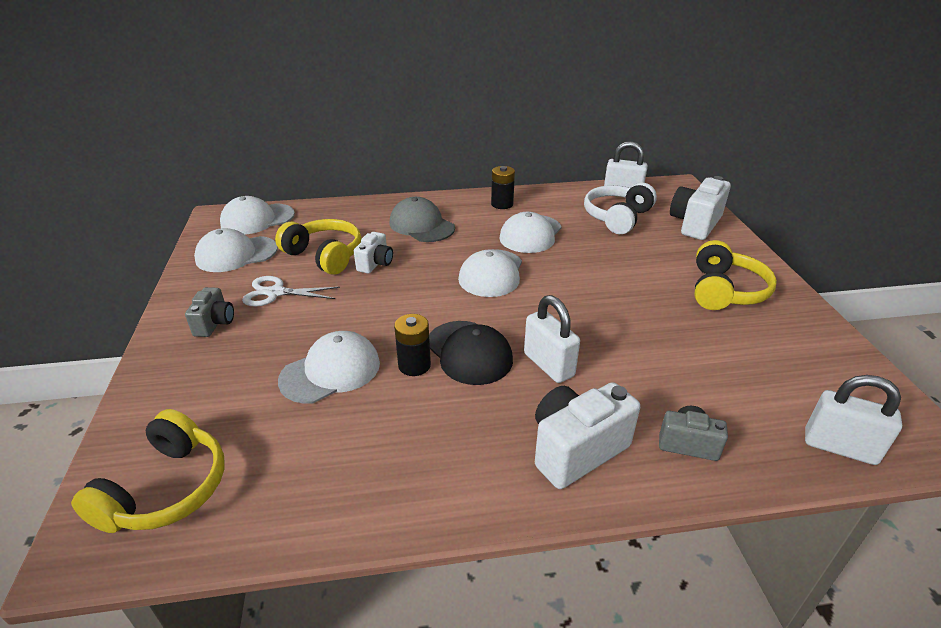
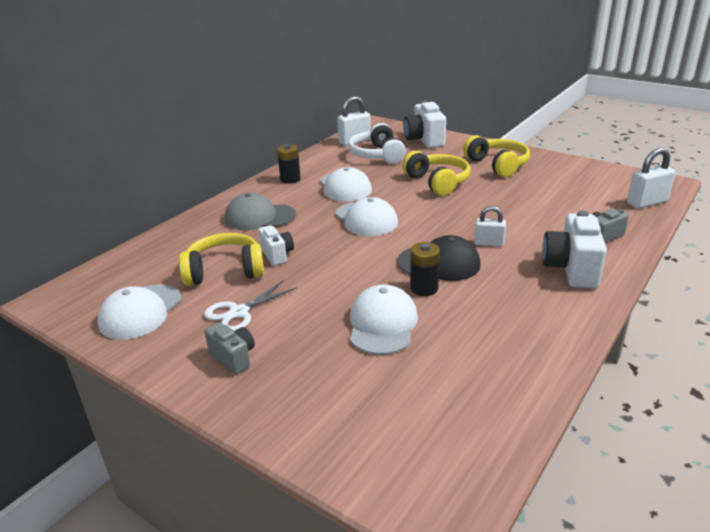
camera: 45 degrees left, 5 degrees down
yellow headphones [71,409,224,533] -> yellow headphones moved to [402,151,470,196]
white cap [220,196,295,235] -> none
white padlock [524,295,580,383] -> white padlock [474,206,506,247], size x0.66

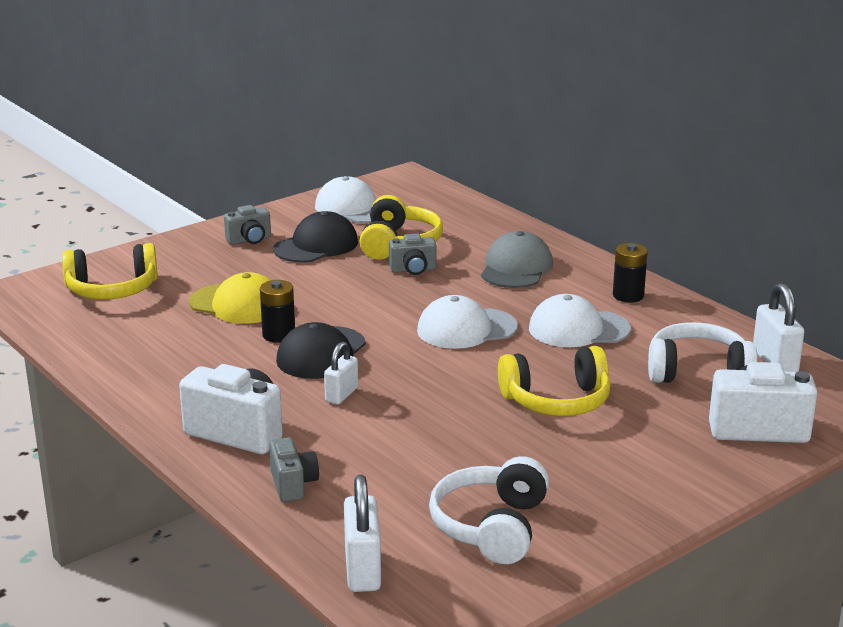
camera: 105 degrees right, 5 degrees down
white scissors [204,280,297,331] -> black cap [273,211,358,263]
white camera [258,225,294,266] -> grey camera [389,234,437,275]
white cap [350,285,418,355] -> yellow cap [189,272,270,324]
yellow headphones [463,135,530,177] -> yellow headphones moved to [62,243,158,300]
none -> white headphones [429,456,549,564]

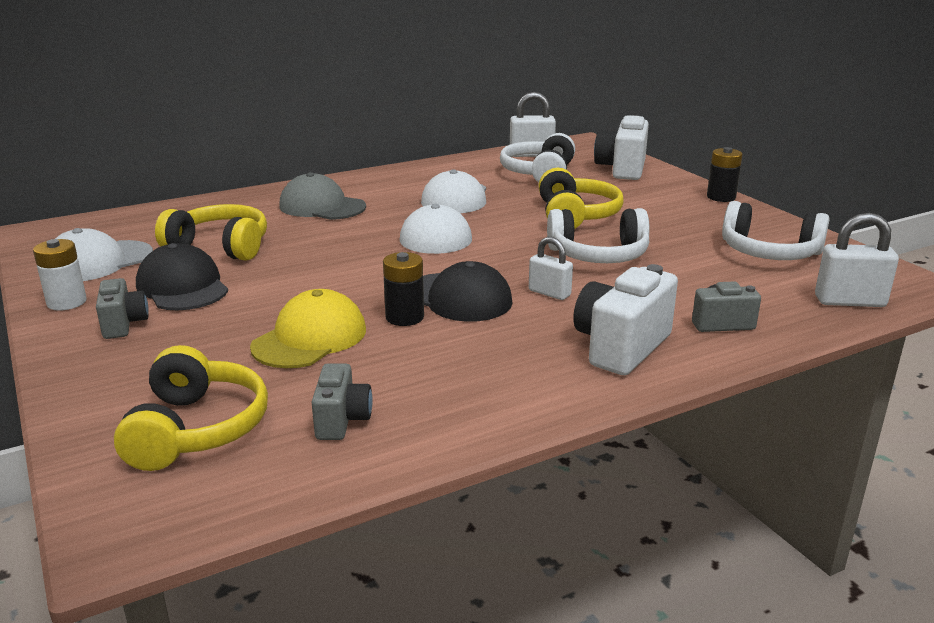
camera: 80 degrees left, 0 degrees up
grey camera [389,234,437,275] -> grey camera moved to [311,363,373,440]
black battery [613,243,648,302] -> black battery moved to [707,147,743,202]
none -> white battery [33,239,87,311]
none -> white headphones [547,208,650,263]

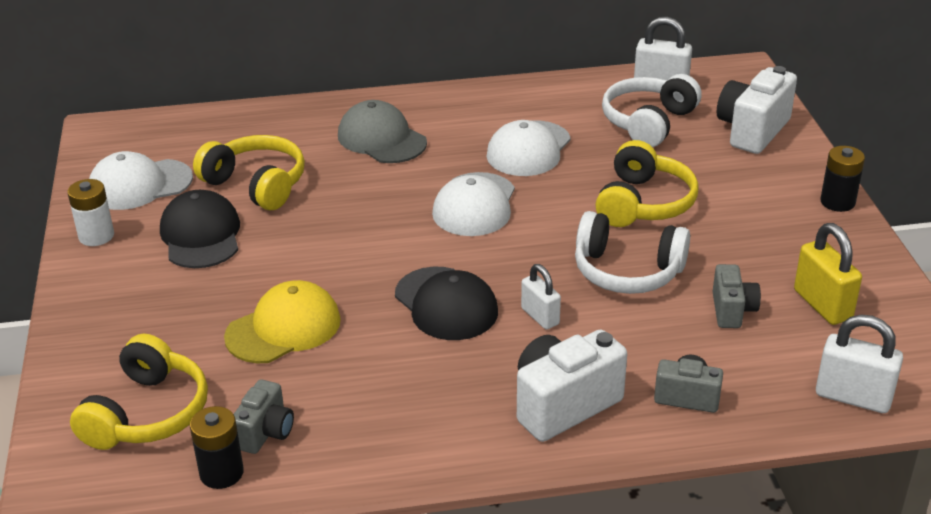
camera: 20 degrees right, 10 degrees up
grey camera [96,278,149,339] -> grey camera moved to [712,264,761,328]
black battery [383,252,424,326] -> black battery moved to [190,406,244,489]
white headphones [722,201,830,260] -> yellow padlock [794,223,862,325]

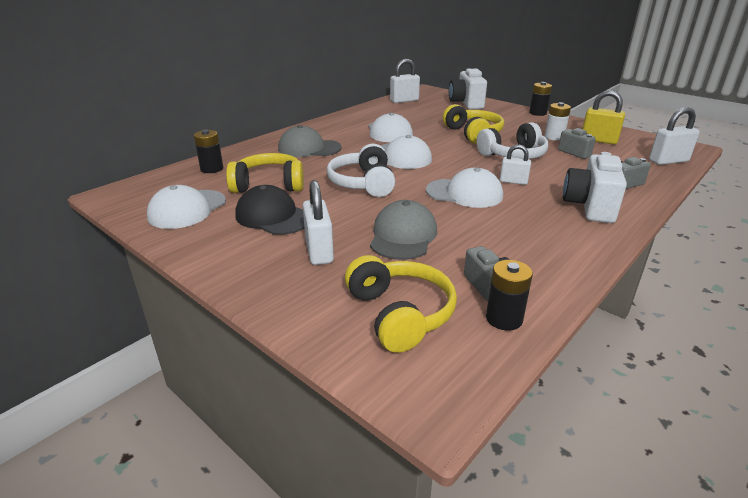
camera: 40 degrees left, 5 degrees down
white battery [67,179,114,246] -> white battery moved to [545,102,571,141]
yellow cap [224,280,341,363] -> grey cap [370,200,437,260]
black cap [395,267,498,340] -> white cap [426,168,503,208]
white headphones [602,74,702,147] -> white headphones moved to [327,143,395,197]
none -> black battery [194,130,223,173]
none -> white padlock [303,180,334,265]

